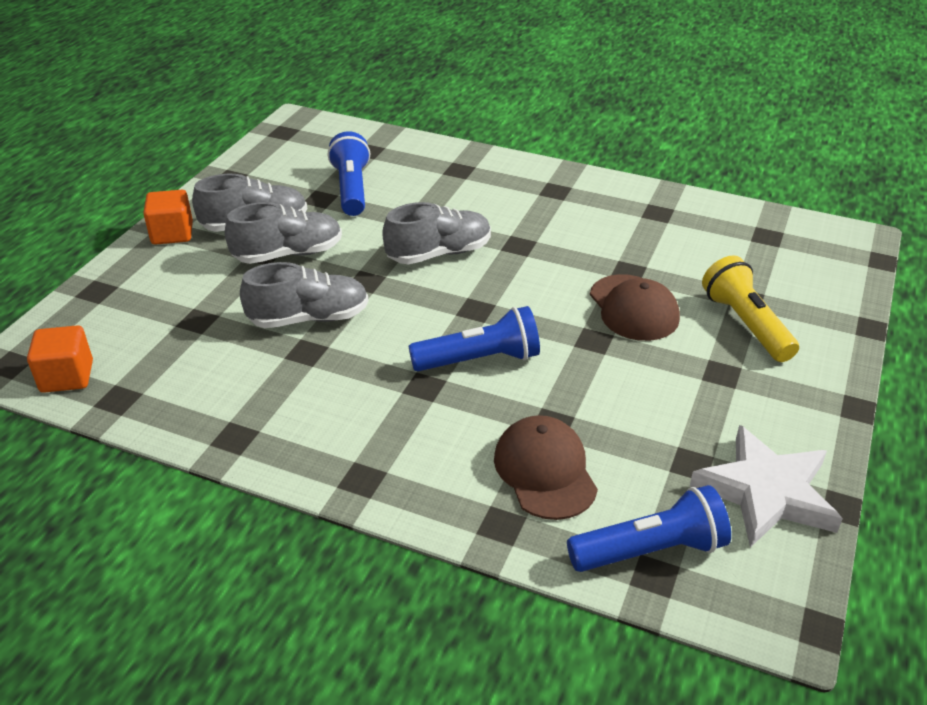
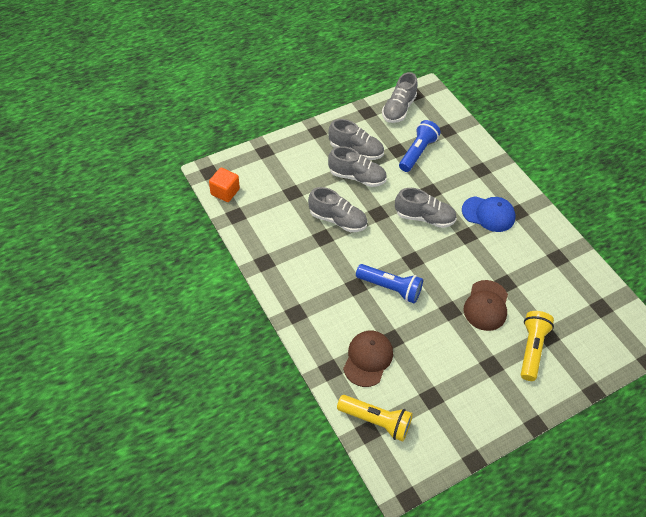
camera: 35 degrees right, 15 degrees up
orange cube [143,190,193,245] -> none
blue flashlight [567,485,731,572] -> yellow flashlight [337,395,413,442]
white star [690,425,843,547] -> none
none -> grey shoe [382,72,417,123]
none -> blue cap [462,196,516,232]

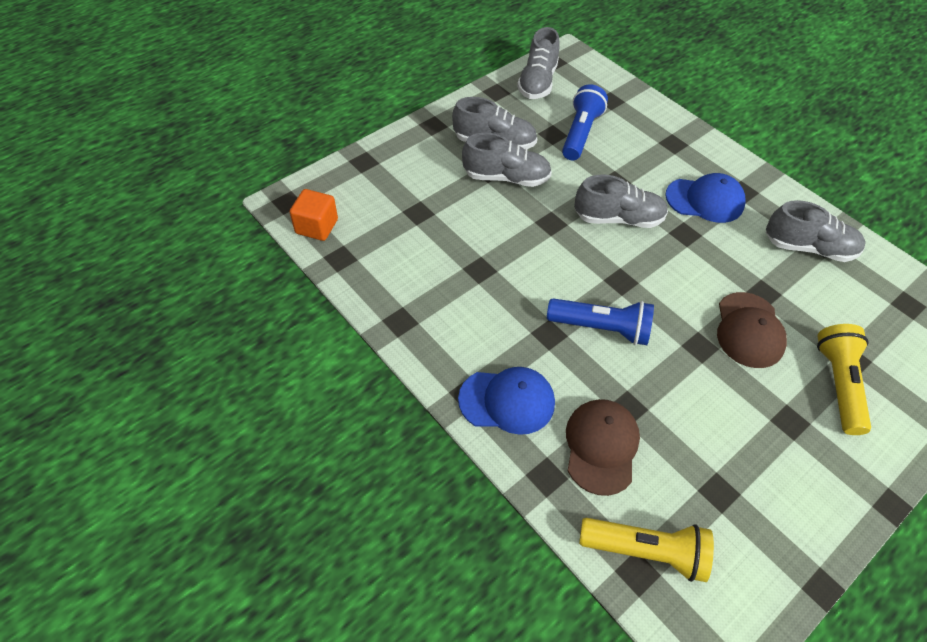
camera: 10 degrees left, 0 degrees up
grey shoe [308,187,367,232] -> grey shoe moved to [766,200,866,262]
none -> blue cap [458,367,555,435]

